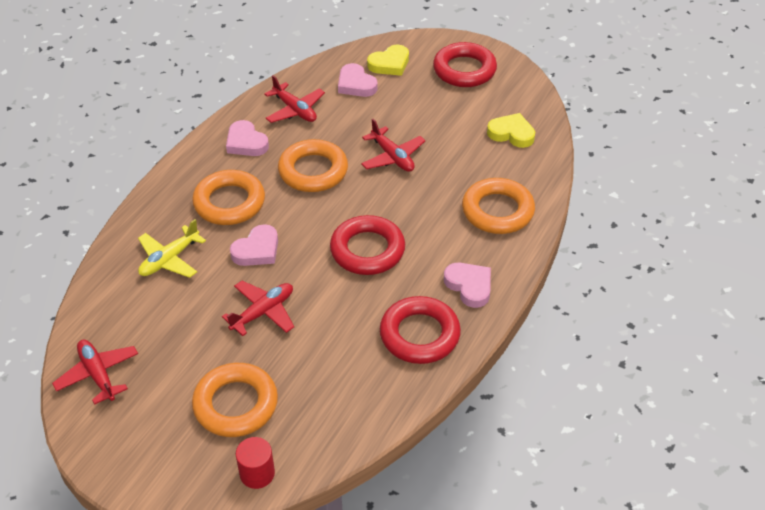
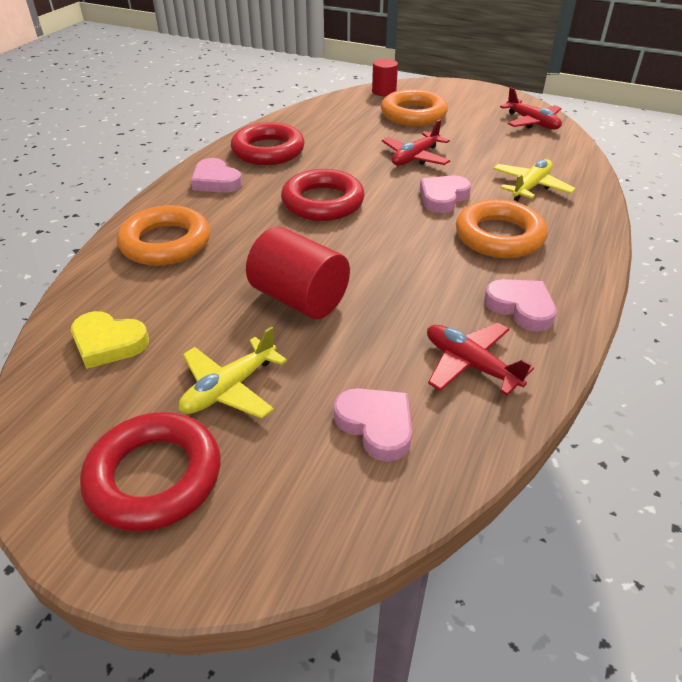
camera: 175 degrees right, 5 degrees down
orange ring [278,139,348,192] -> none
red plane [361,119,425,172] -> red cylinder [246,227,350,319]
yellow heart [367,45,409,76] -> none
none -> yellow plane [179,326,287,419]

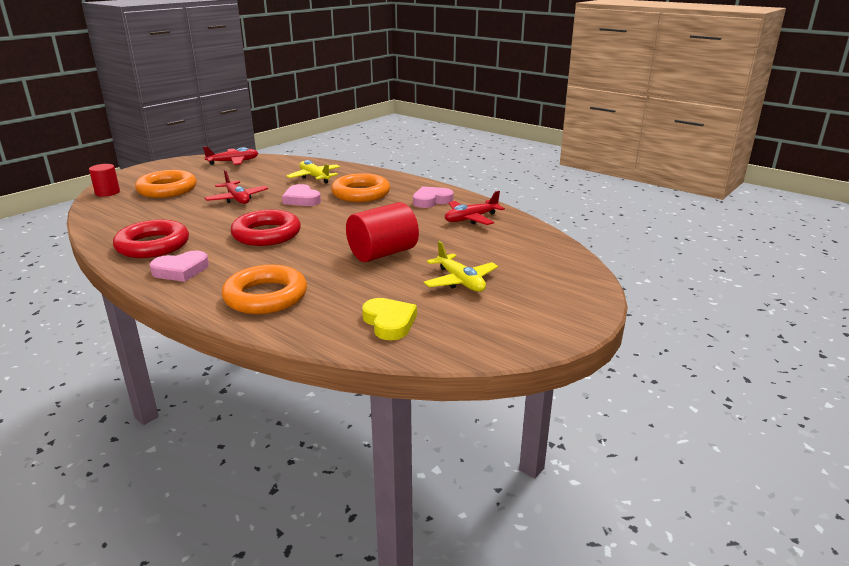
camera: 75 degrees left, 15 degrees down
yellow heart [71,311,149,369] -> yellow heart turned 60 degrees counterclockwise [362,298,417,340]
red ring [80,412,220,532] -> none
pink heart [334,388,412,462] -> none

